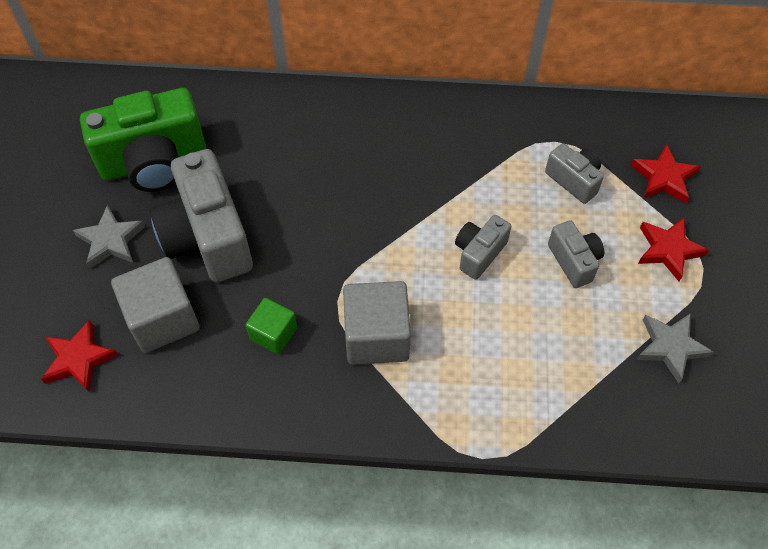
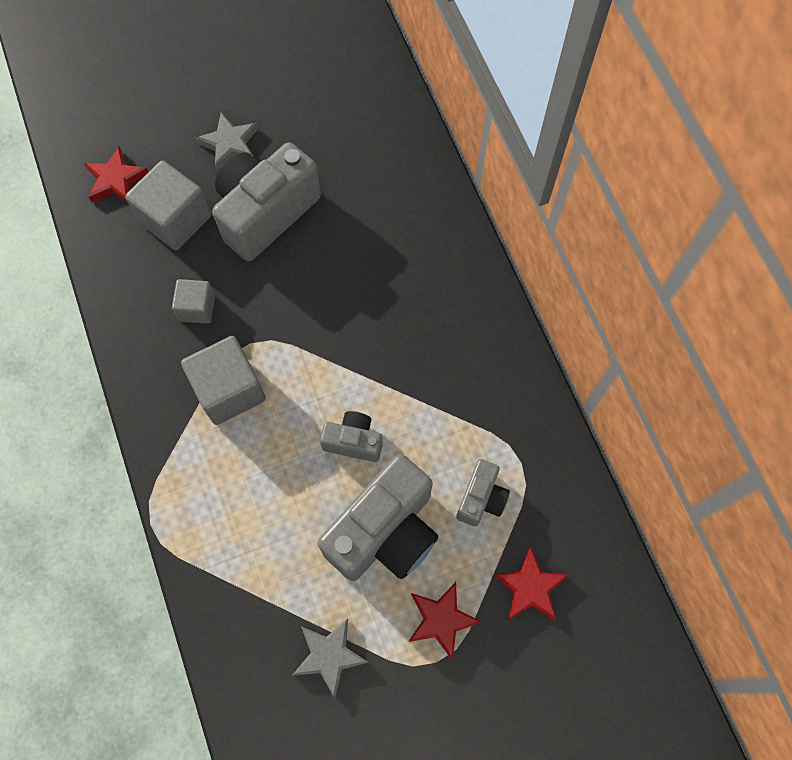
camera: 65 degrees right, 10 degrees up
green camera [80,88,206,192] -> none
green cube [246,298,297,355] -> grey cube [172,279,215,324]
grey camera [548,220,604,288] -> grey camera [318,454,438,581], size x1.97

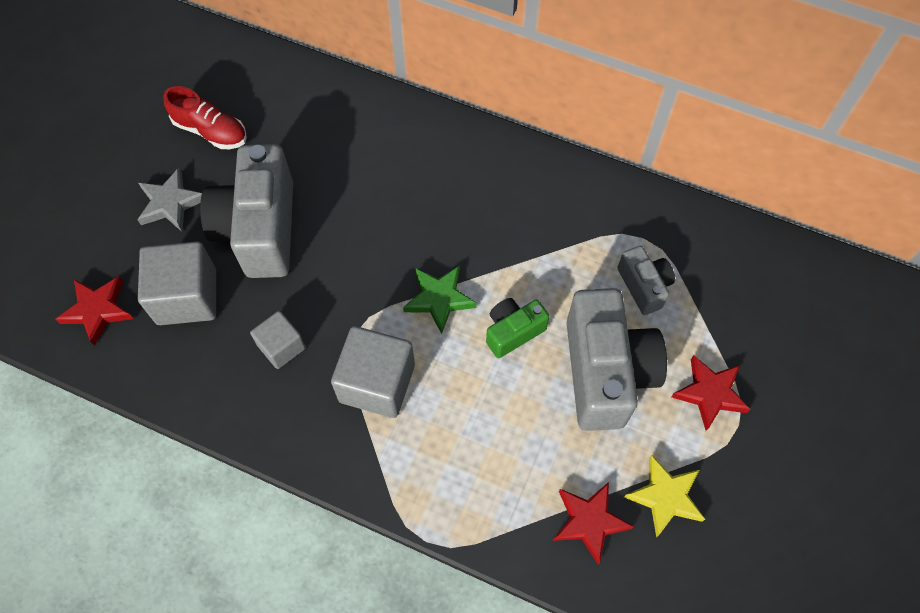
camera: 45 degrees left, 5 degrees down
grey star [293,618,369,698] -> yellow star [624,455,705,538]
grey camera [320,411,383,462] -> green camera [486,298,550,358]
red star [493,547,568,621] -> red star moved to [553,482,634,565]
none -> red shoe [164,86,247,149]
none -> green star [403,265,477,334]

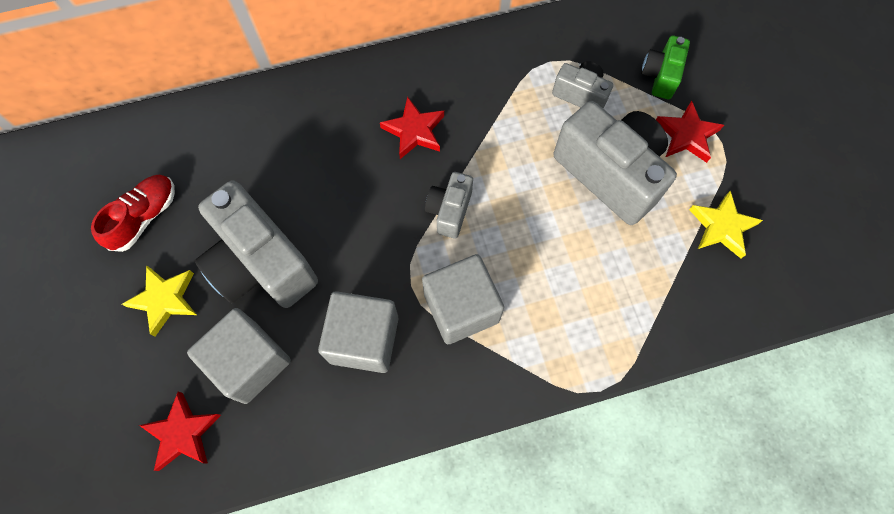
camera: 40 degrees left, 5 degrees up
grey star [137,168,202,232] -> yellow star [122,265,197,336]
red shoe [164,86,247,149] -> red shoe turned 45 degrees counterclockwise [91,174,175,252]
grey cube [250,311,306,369] -> grey cube [318,291,399,373], size x1.69
green star [403,265,477,334] -> grey camera [425,172,473,239]
green camera [486,298,550,358] -> green camera moved to [641,36,690,99]
red star [553,482,634,565] -> red star moved to [380,96,444,159]

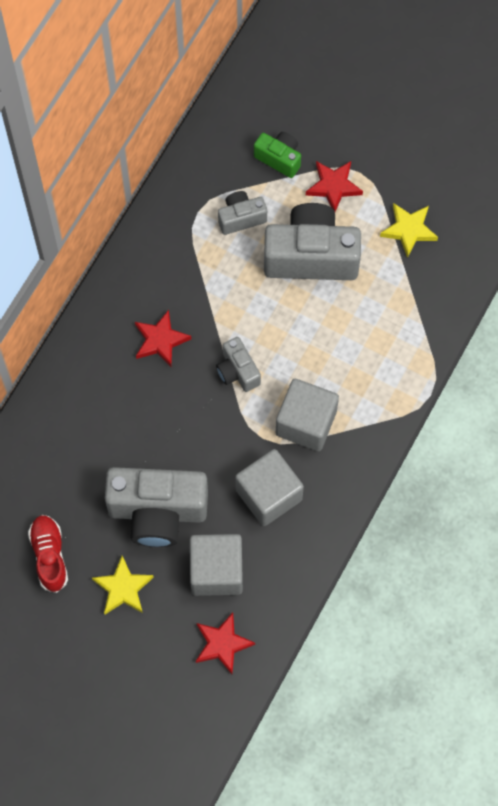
camera: 45 degrees left, 0 degrees up
green camera [641,36,690,99] -> green camera turned 150 degrees clockwise [254,132,301,178]

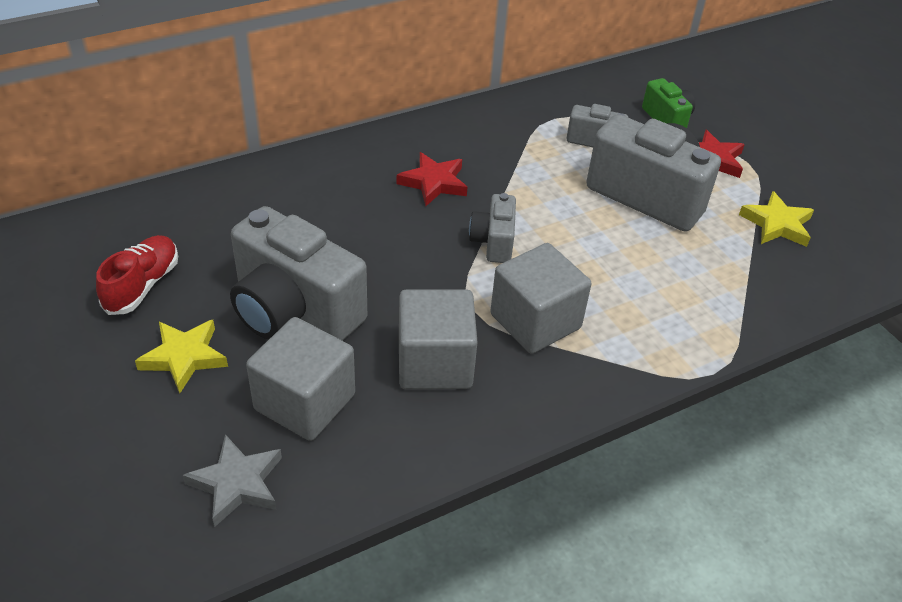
camera: 30 degrees right, 25 degrees down
red star [196,612,255,674] -> grey star [183,434,282,527]

